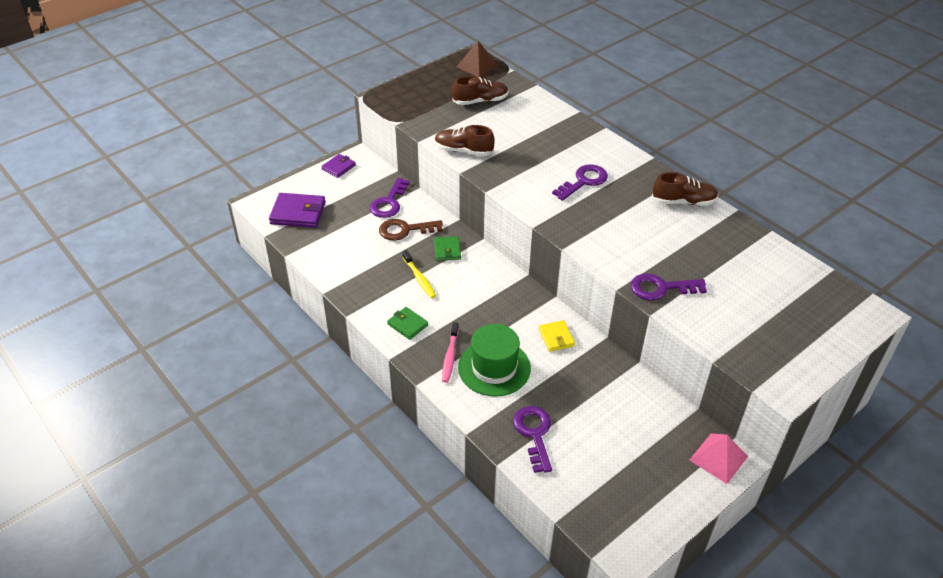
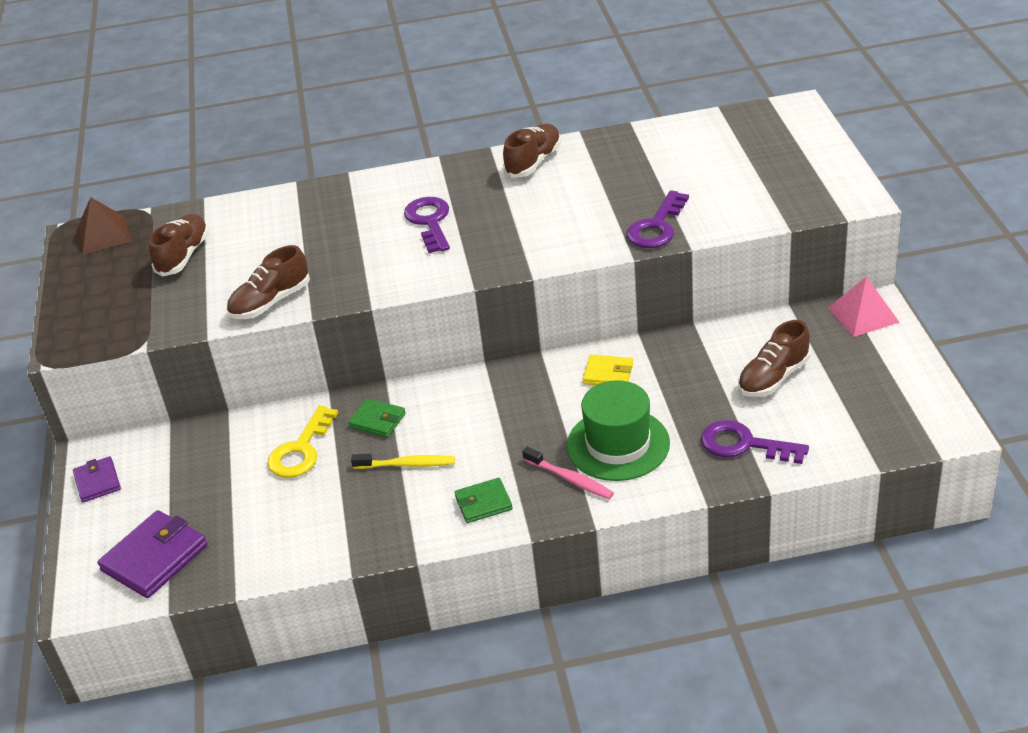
camera: 55 degrees left, 5 degrees down
purple key [370,178,410,218] -> none
brown key [379,219,443,241] -> yellow key [267,405,338,478]
none -> brown shoe [738,320,810,397]

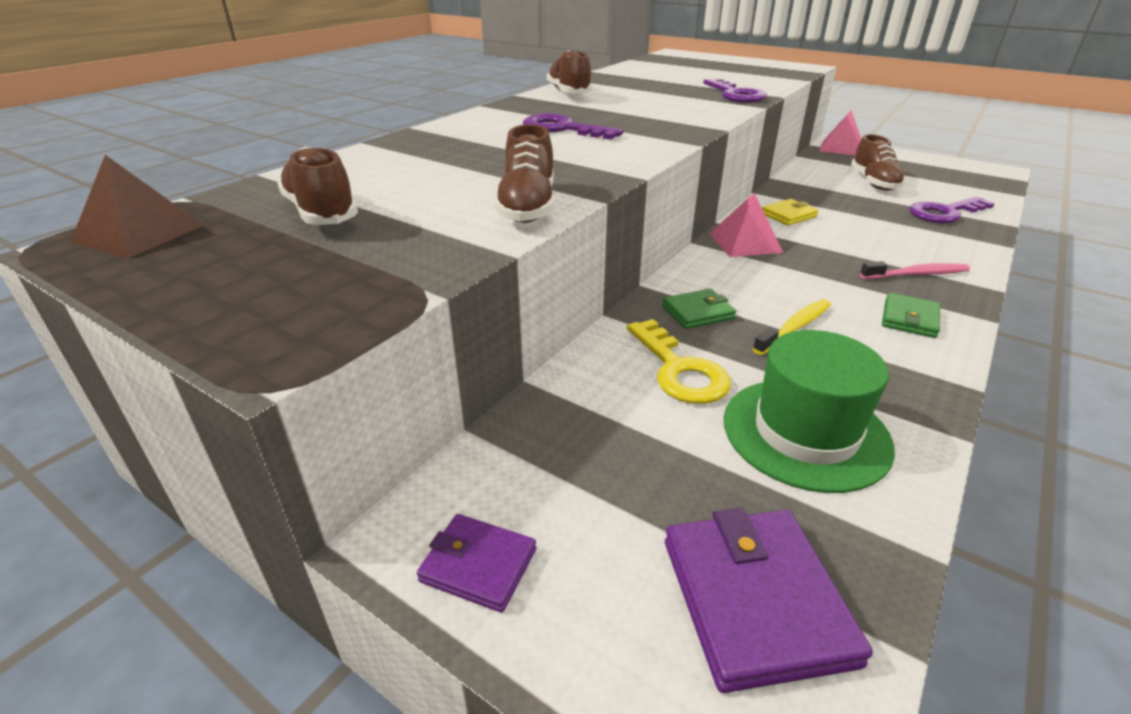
camera: 50 degrees left, 5 degrees down
green hat [567,380,670,481] -> green hat moved to [724,330,895,493]
none -> pink pyramid [709,193,783,257]

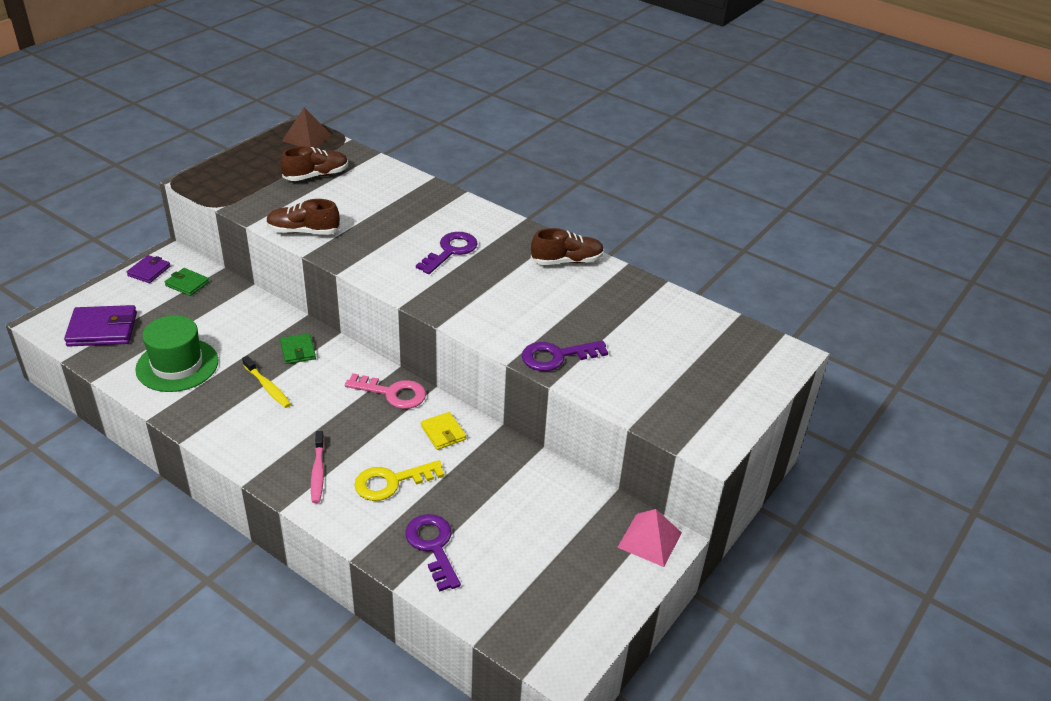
camera: 90 degrees right, 5 degrees up
yellow key [627,319,731,404] -> yellow key moved to [354,460,445,501]
pink pyramid [709,193,783,257] -> pink key [345,373,426,409]
brown shoe [851,134,906,191] -> none
green wallet [882,293,940,338] -> green wallet moved to [165,268,209,296]

